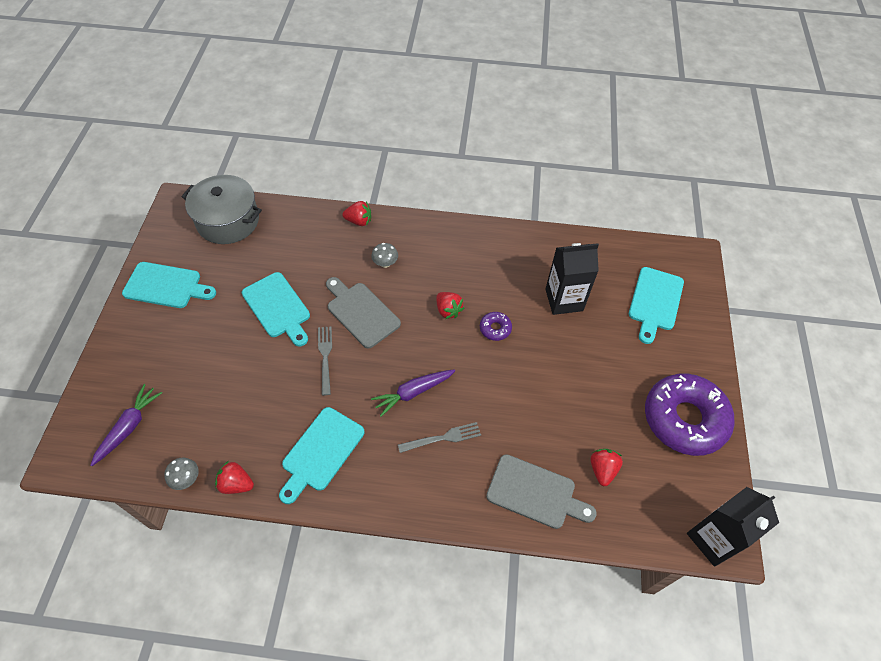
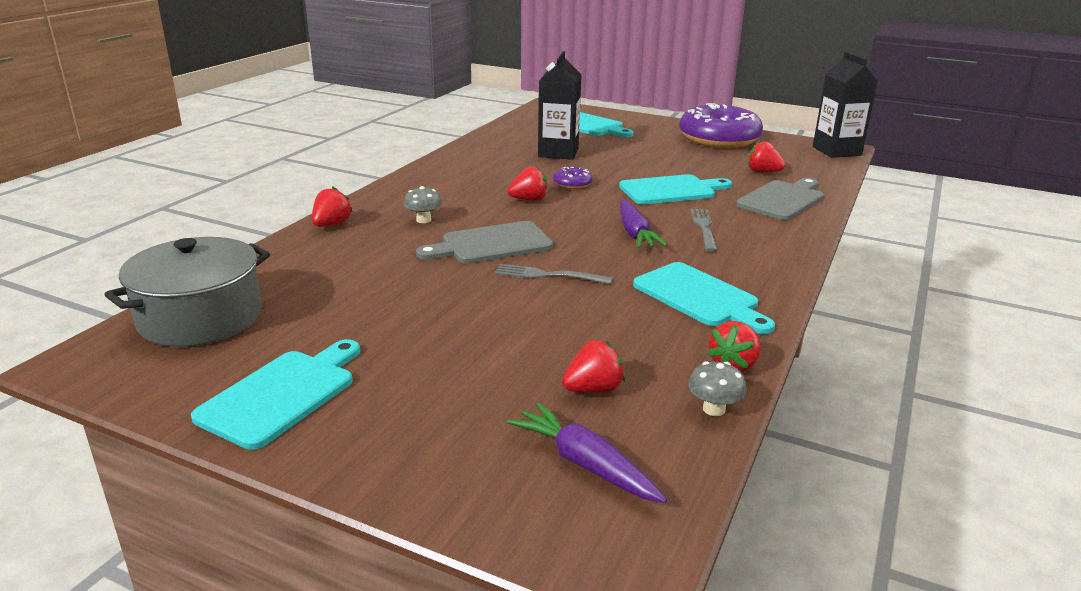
camera: 70 degrees left, 30 degrees down
turquoise cutting board [242,272,310,346] -> turquoise cutting board moved to [619,174,732,205]
none -> red strawberry [562,340,626,393]

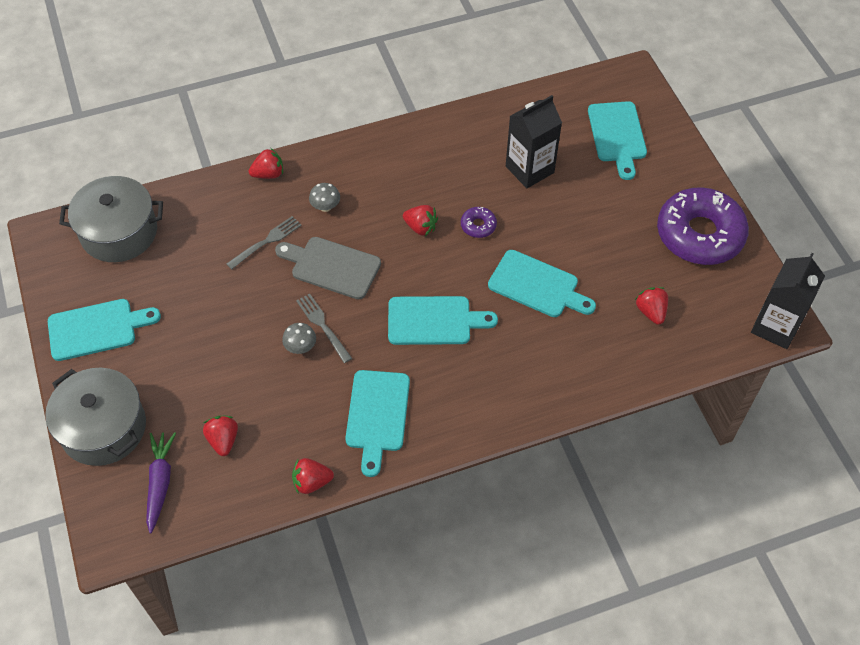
camera: 45 degrees right, 30 degrees up
red strawberry [562,340,626,393] -> red strawberry turned 120 degrees counterclockwise [203,416,238,456]
purple carrot [620,200,667,248] -> turquoise cutting board [388,296,498,345]
grey mushroom [688,361,747,416] -> grey mushroom moved to [282,323,316,354]
grey fork [690,209,717,252] -> grey fork moved to [227,216,302,269]
grey cutting board [736,178,824,220] -> none
none -> grey pot [45,368,146,466]

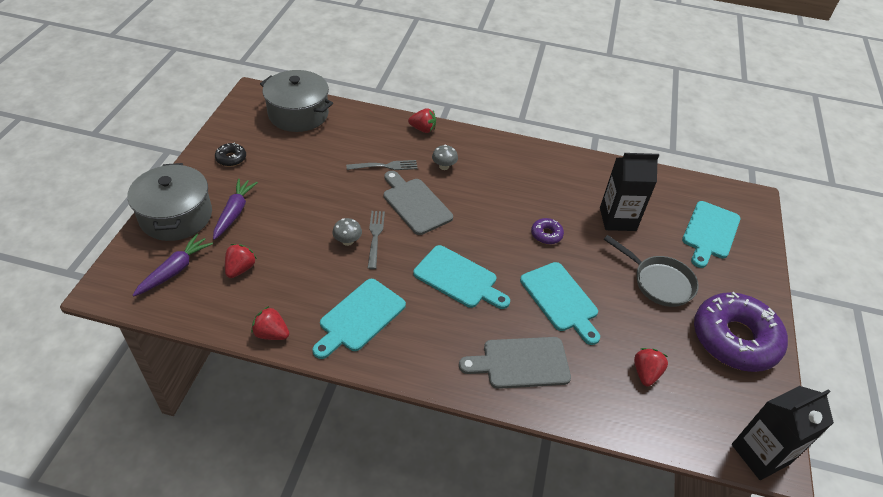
camera: 30 degrees right, 10 degrees down
turquoise cutting board [48,299,161,361] -> black donut [215,143,246,167]
red strawberry [403,205,438,236] -> none
none -> purple carrot [213,179,258,240]
none -> grey cutting board [459,337,571,389]
none -> grey pan [604,235,699,307]

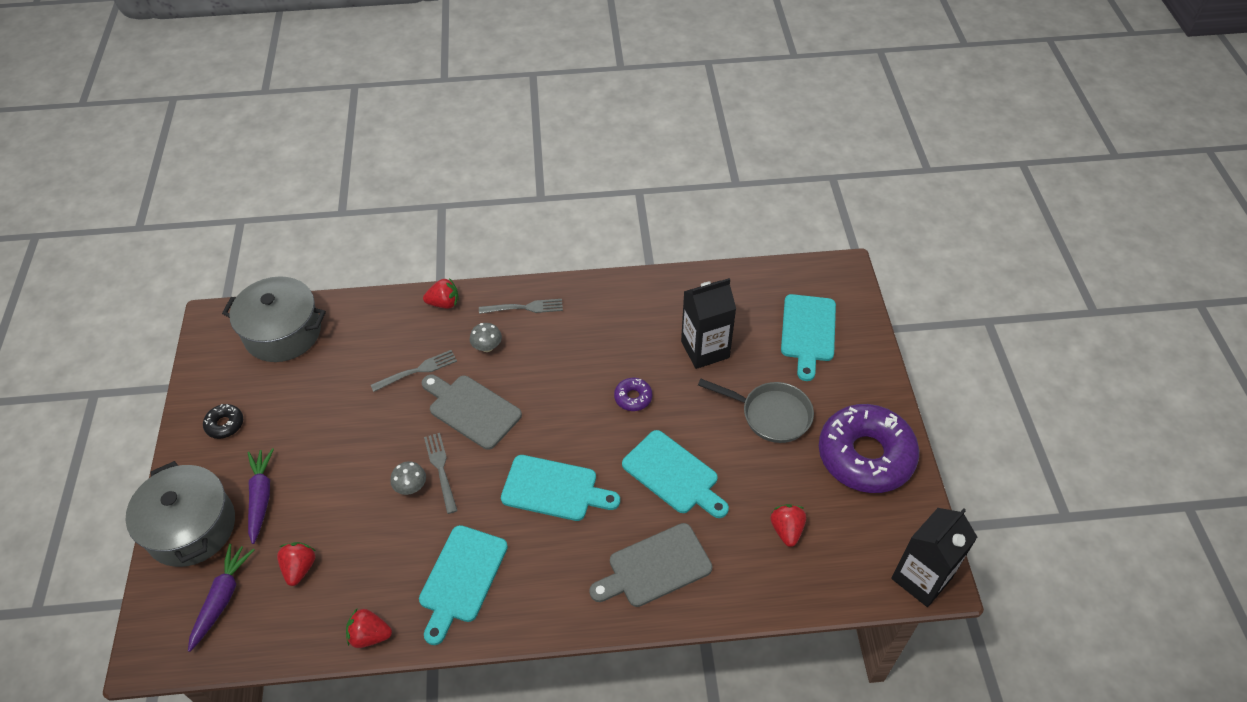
camera: 15 degrees left, 5 degrees up
none -> grey fork [479,299,563,314]

